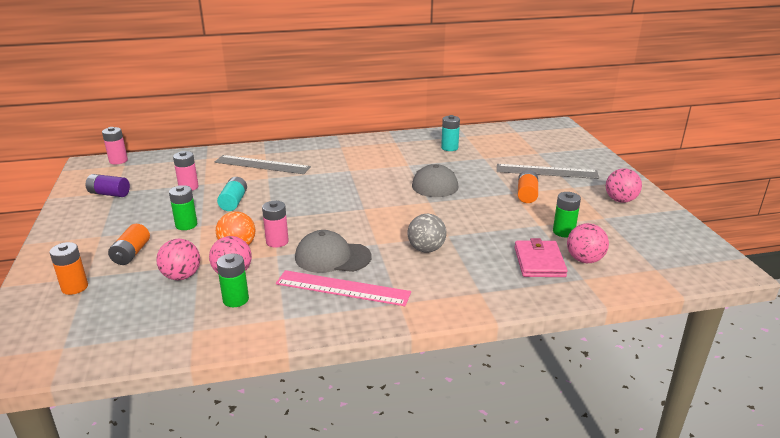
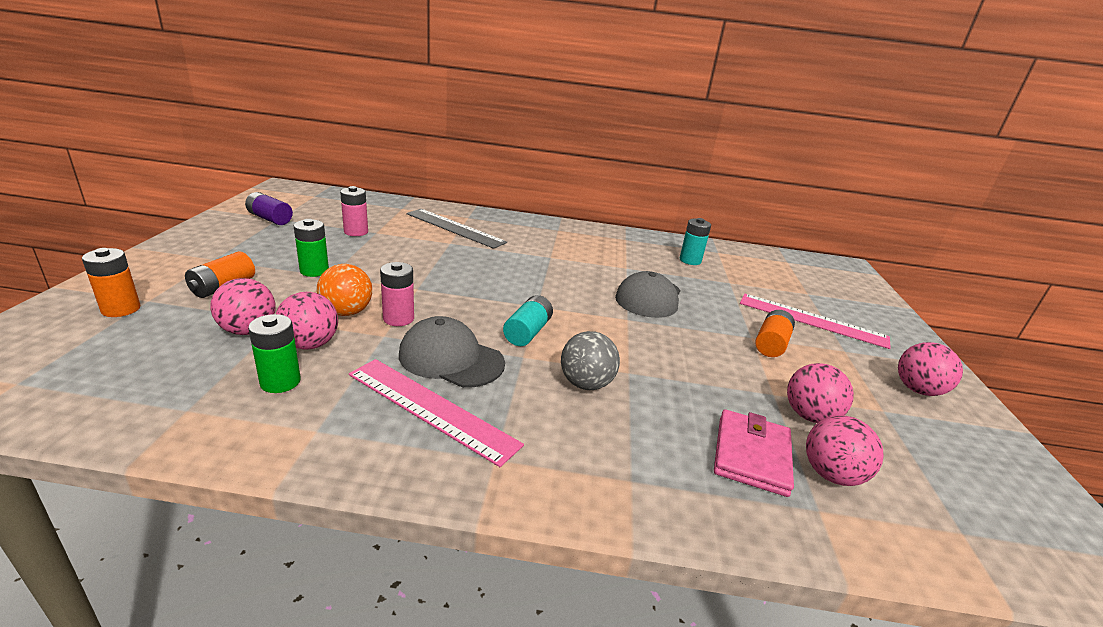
camera: 15 degrees right, 0 degrees up
pink battery [102,127,128,164] -> none
turquoise battery [217,177,247,211] -> turquoise battery moved to [503,295,553,346]
grey ruler [497,164,599,179] -> pink ruler [740,294,891,349]
green battery [553,192,581,237] -> pink ball [787,363,854,423]

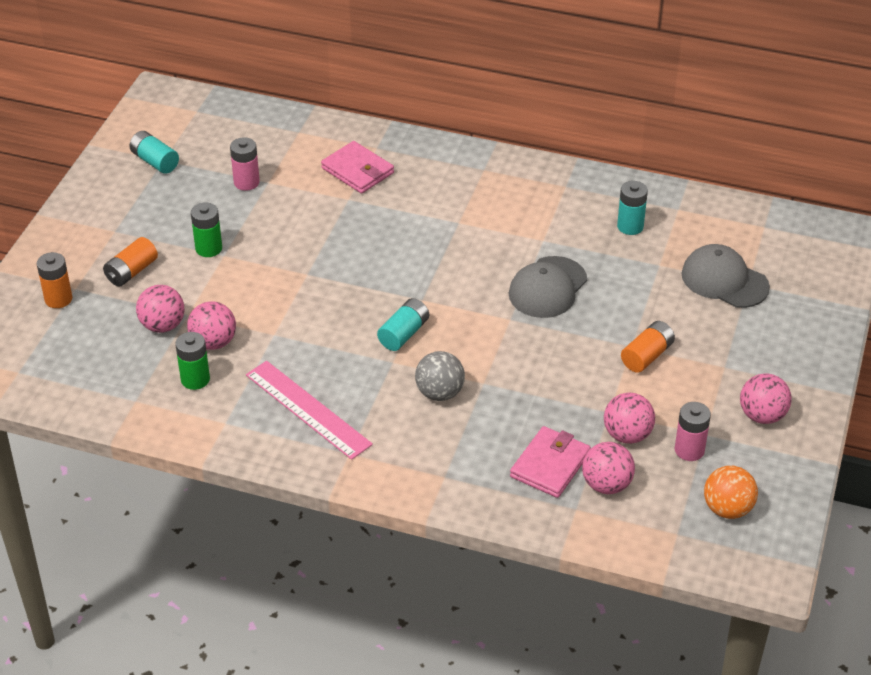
camera: 15 degrees right, 15 degrees up
purple battery [245,192,293,225] -> turquoise battery [129,131,179,174]
orange ball [317,264,372,316] -> orange ball moved to [704,466,758,519]
pink battery [380,262,414,326] -> pink battery moved to [675,402,711,461]
grey cap [399,316,505,388] -> grey cap moved to [681,244,770,308]
grey ruler [406,209,507,249] -> pink wallet [321,141,394,194]
pink ruler [740,294,891,349] -> none

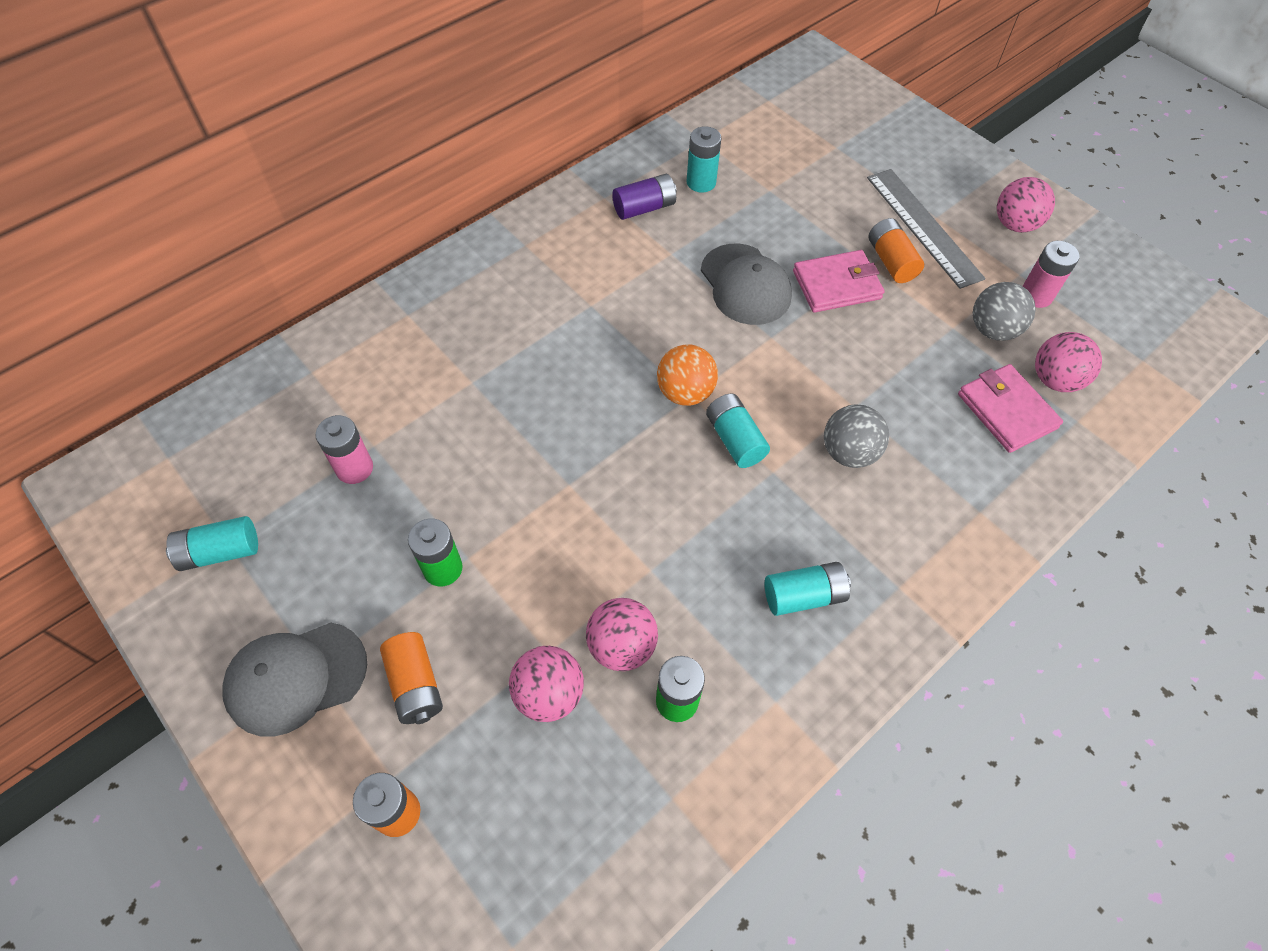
camera: 60 degrees left, 15 degrees up
pink ruler [246,361,373,460] -> turquoise battery [765,562,851,616]
pink wallet [321,141,394,194] -> pink wallet moved to [793,250,885,313]
pink ball [604,392,655,444] -> grey ball [973,282,1036,341]
grey cap [681,244,770,308] -> grey cap moved to [222,623,367,737]
orange ball [704,466,758,519] -> orange ball moved to [657,344,718,406]
none -> purple battery [612,174,677,220]
none -> grey ruler [867,169,986,289]

